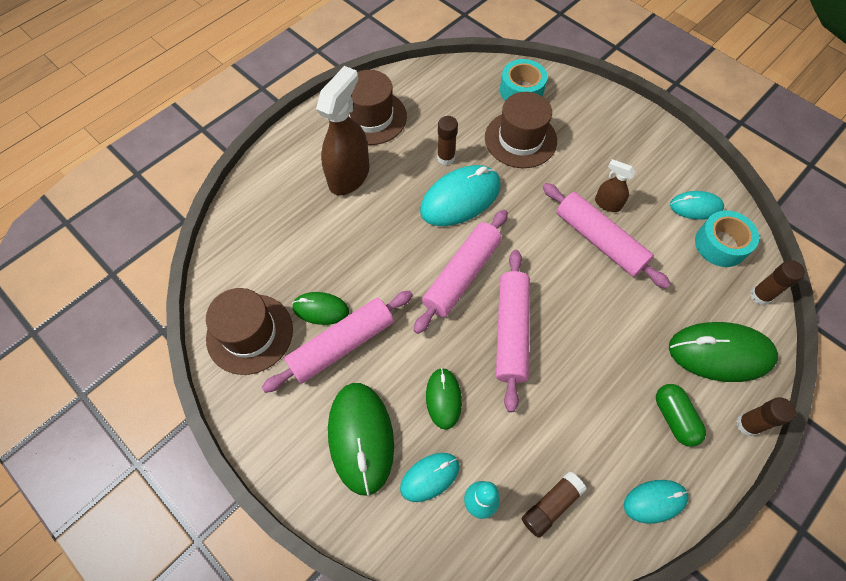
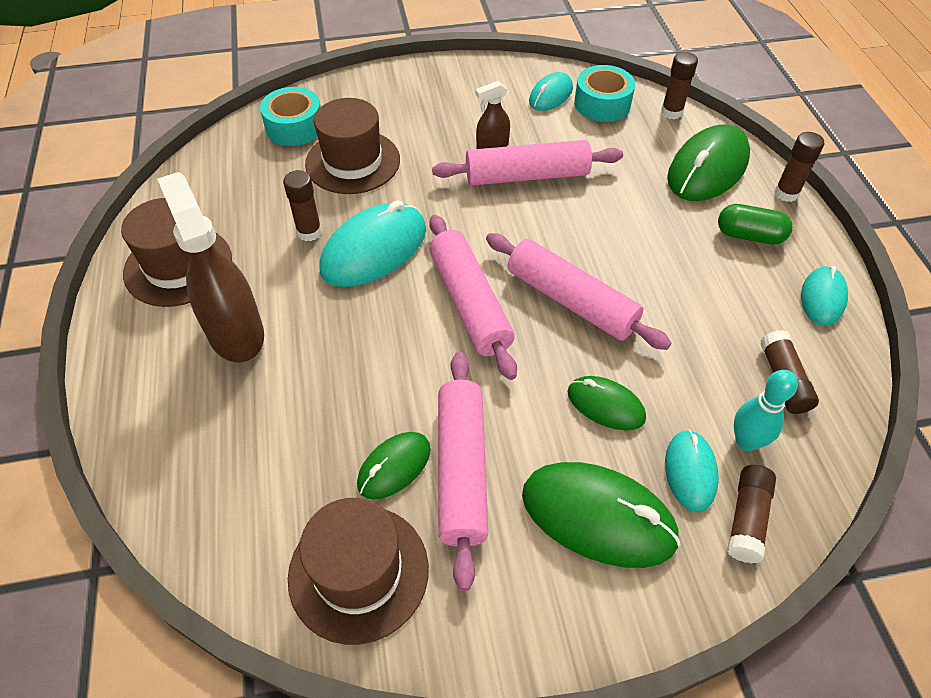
camera: 55 degrees left, 10 degrees down
turquoise mouse [420,165,501,226] -> turquoise mouse turned 45 degrees clockwise [319,200,426,287]
none -> brown glue stick [727,465,776,564]

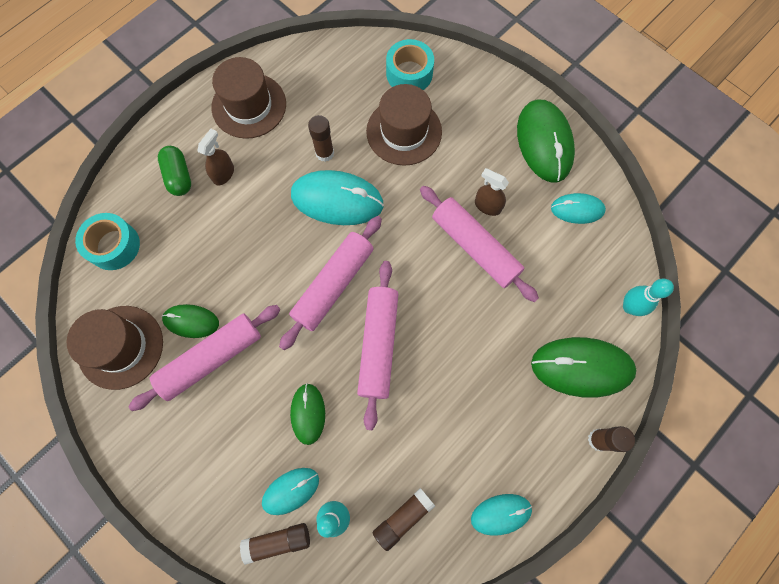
camera: 55 degrees right, 20 degrees up
brown spray bottle [157,172,264,362] -> brown spray bottle [197,129,234,186], size x0.50
green mouse [522,462,680,568] -> green mouse moved to [517,100,575,183]
turquoise tape [574,65,635,122] -> turquoise tape moved to [75,213,140,270]
brown glue stick [661,52,698,119] -> turquoise bowling pin [623,279,674,316]
green capsule [718,204,793,245] -> green capsule moved to [158,146,191,196]

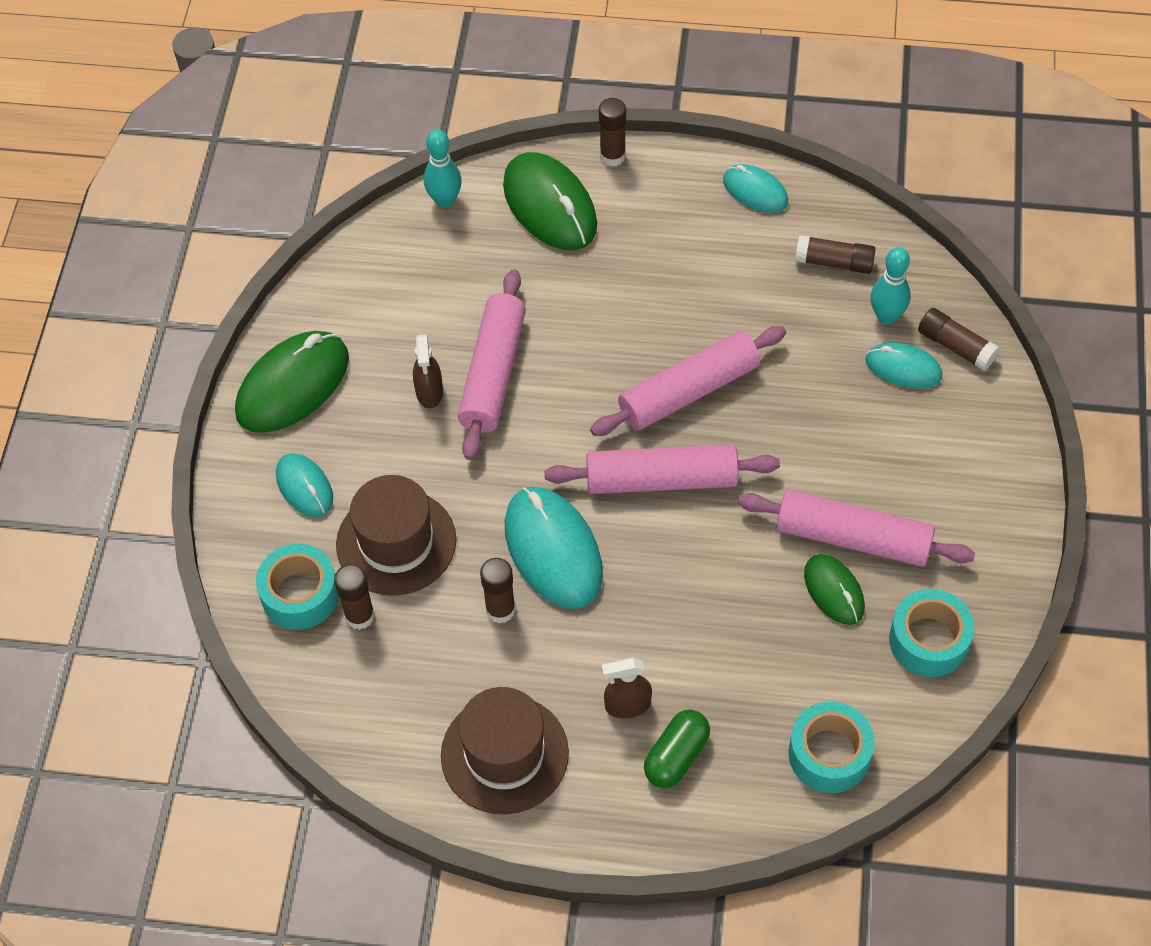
camera: 125 degrees left, 15 degrees down
brown hat [67,306,163,390] -> turquoise tape [889,589,974,677]
green mouse [290,383,325,445] -> none
turquoise mouse [551,193,606,224] -> turquoise mouse moved to [276,453,333,517]
none -> brown glue stick [334,564,375,630]

